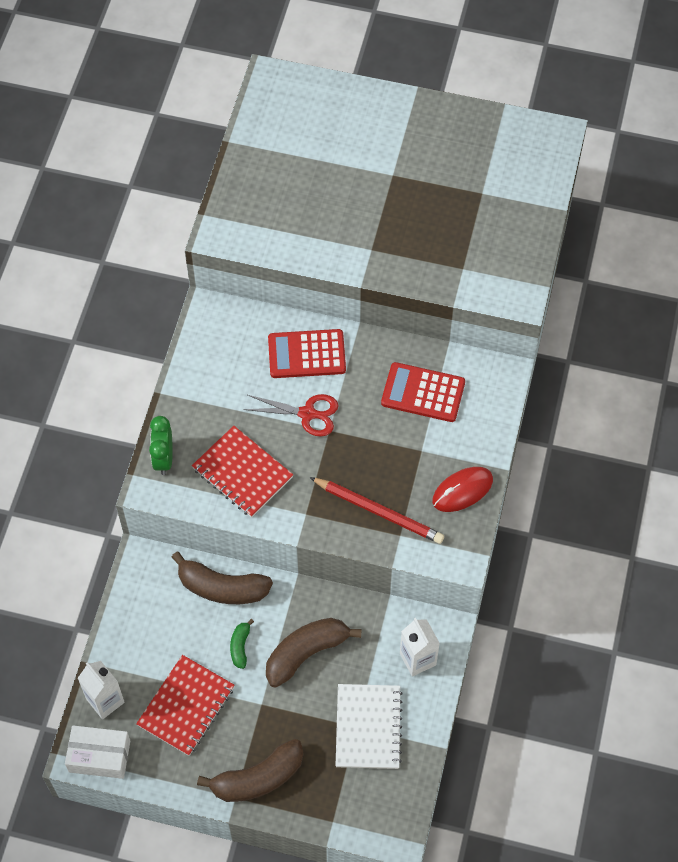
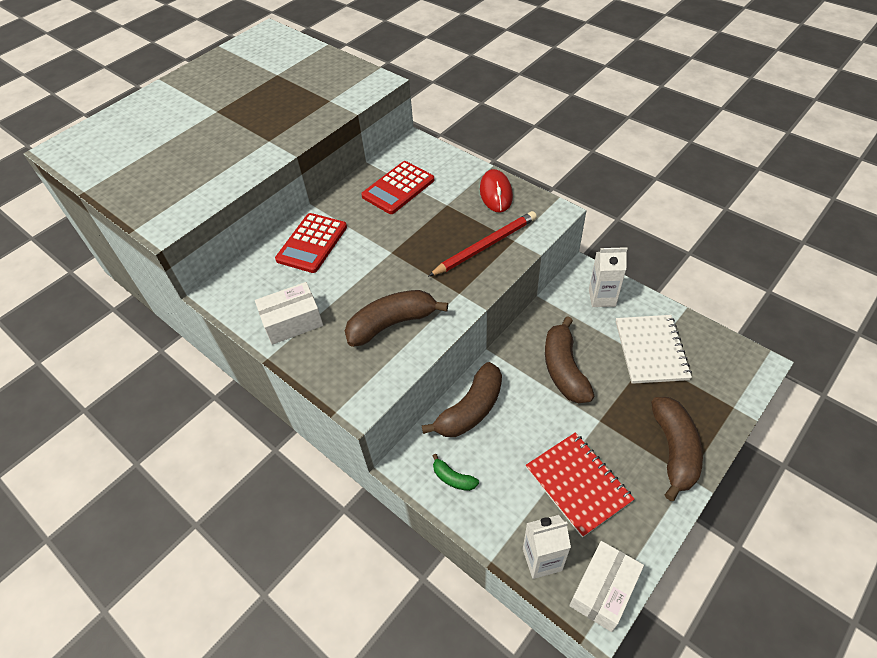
camera: 60 degrees left, 10 degrees down
green clock [149,416,173,475] -> none
red notebook [192,426,293,518] -> brown banana [345,290,448,347]
green banana [230,619,254,669] -> green banana moved to [433,454,479,491]
red scissors [244,394,338,437] -> none
white notebook [335,684,403,769] -> white notebook turned 60 degrees clockwise [616,315,692,384]
none -> white box [255,282,323,345]

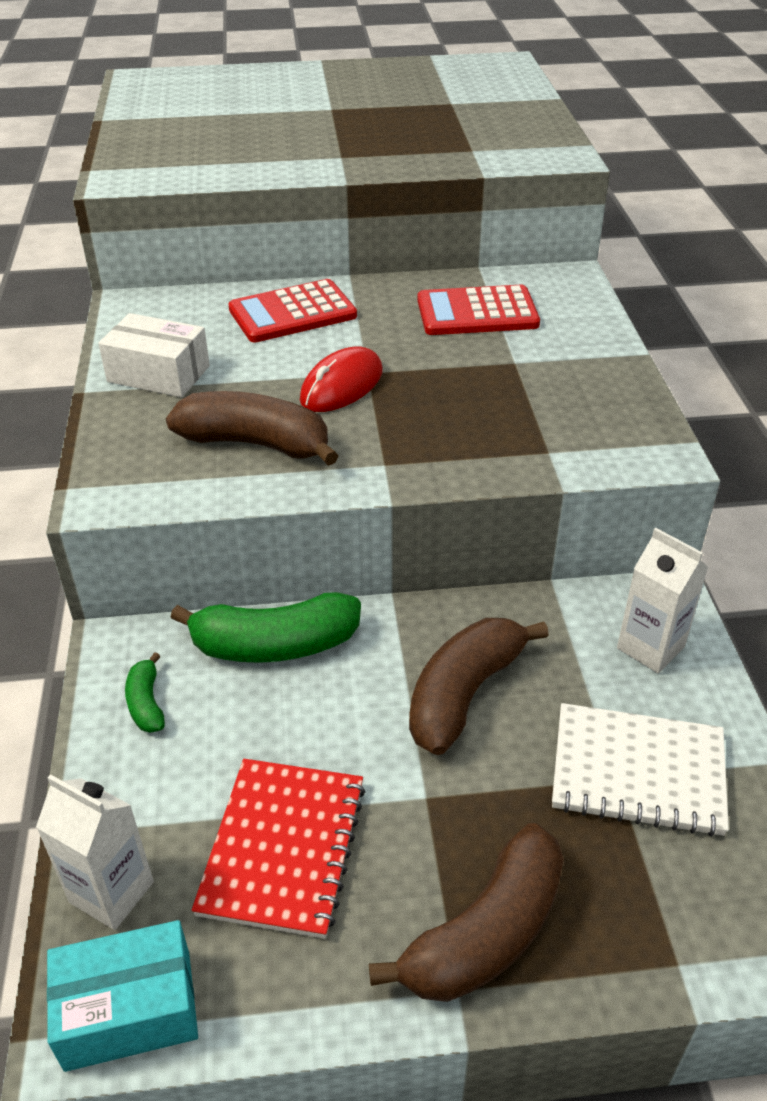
camera: 40 degrees right, 10 degrees down
brown banana [421,362,502,437] -> green banana [170,592,361,663]
red pencil [428,211,537,277] -> none
red mouse [480,169,513,213] -> red mouse moved to [300,346,383,412]
white box [569,541,644,632] -> turquoise box [47,920,198,1072]
white notebook [616,315,692,384] -> white notebook turned 60 degrees clockwise [552,703,729,837]

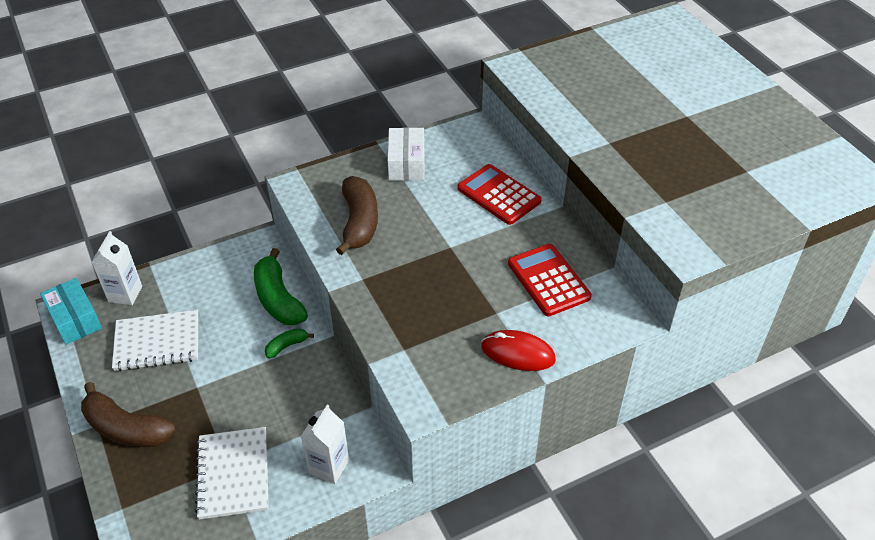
camera: 70 degrees right, 5 degrees up
green banana [125,652,165,733] -> green banana moved to [265,328,314,358]
red notebook [192,759,365,939] -> white notebook [112,310,198,371]
red mouse [300,346,383,412] -> red mouse moved to [481,330,556,371]
brown banana [409,618,549,755] -> none

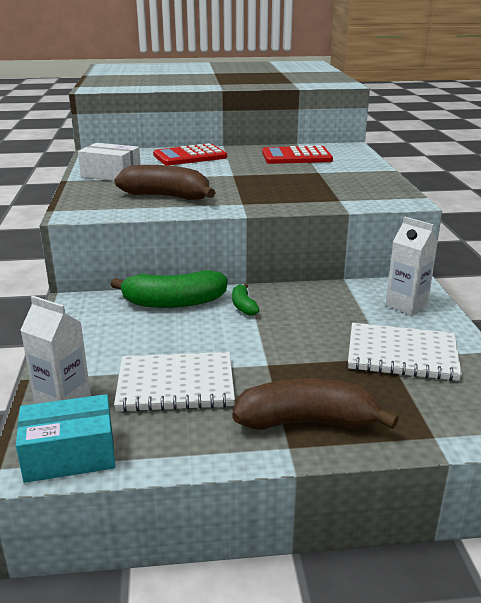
camera: 70 degrees left, 20 degrees down
brown banana [81,382,176,447] -> brown banana turned 135 degrees counterclockwise [232,378,399,430]
white notebook [112,310,198,371] -> white notebook turned 75 degrees clockwise [114,352,235,412]
red mouse [481,330,556,371] -> none

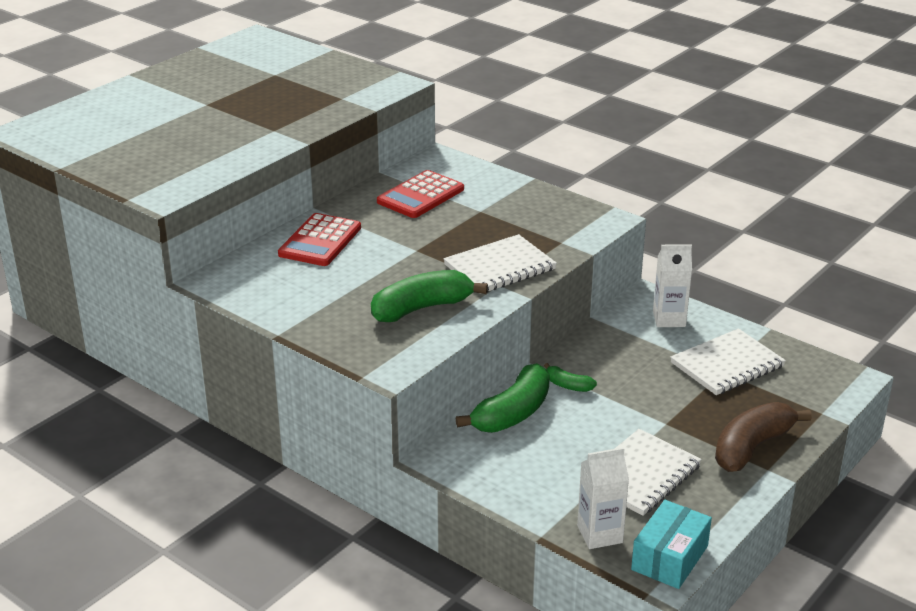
camera: 45 degrees left, 5 degrees up
white box [78,143,141,181] -> none
brown banana [115,165,216,200] -> green banana [371,270,488,322]
none -> white notebook [444,234,557,294]

